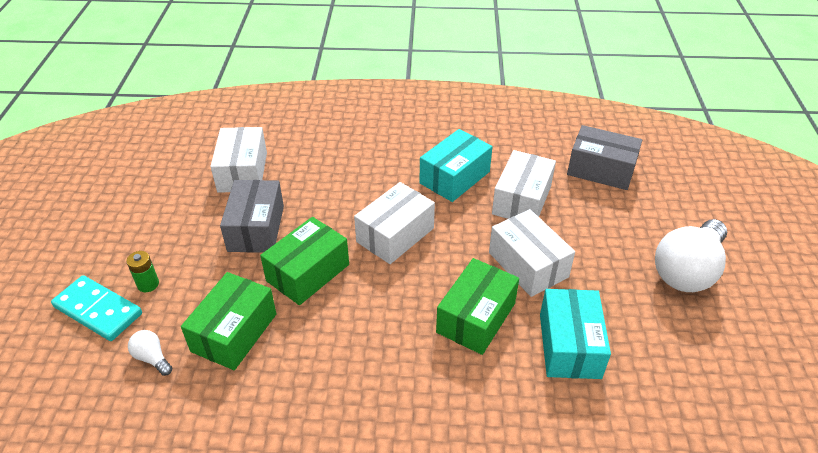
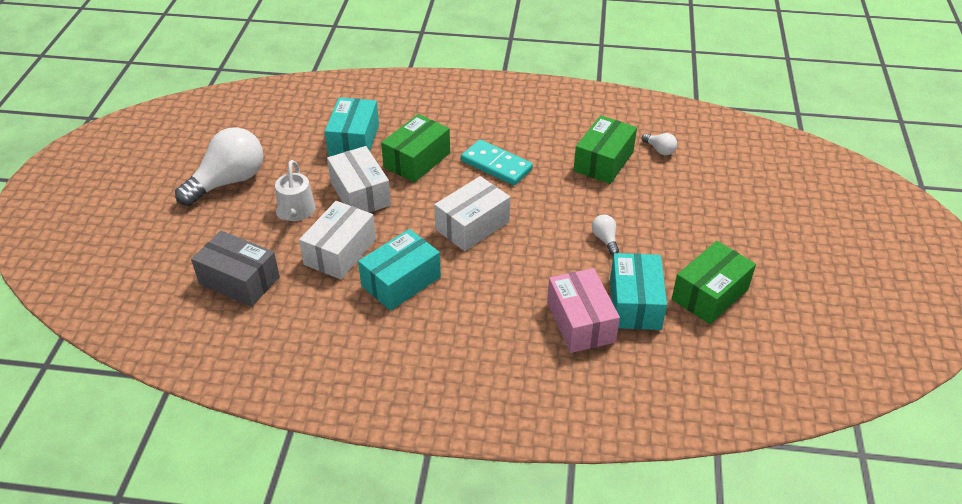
camera: 175 degrees left, 0 degrees up
turquoise domino [51,275,142,341] -> turquoise domino moved to [461,140,533,185]
green battery [126,251,159,292] -> none
white box [210,127,267,193] -> turquoise box [610,253,667,330]
grey box [220,180,284,253] -> white light bulb [592,215,619,255]
green box [260,217,349,305] -> green box moved to [672,241,756,324]
none -> white watering can [275,160,315,221]
none -> pink box [547,268,620,353]

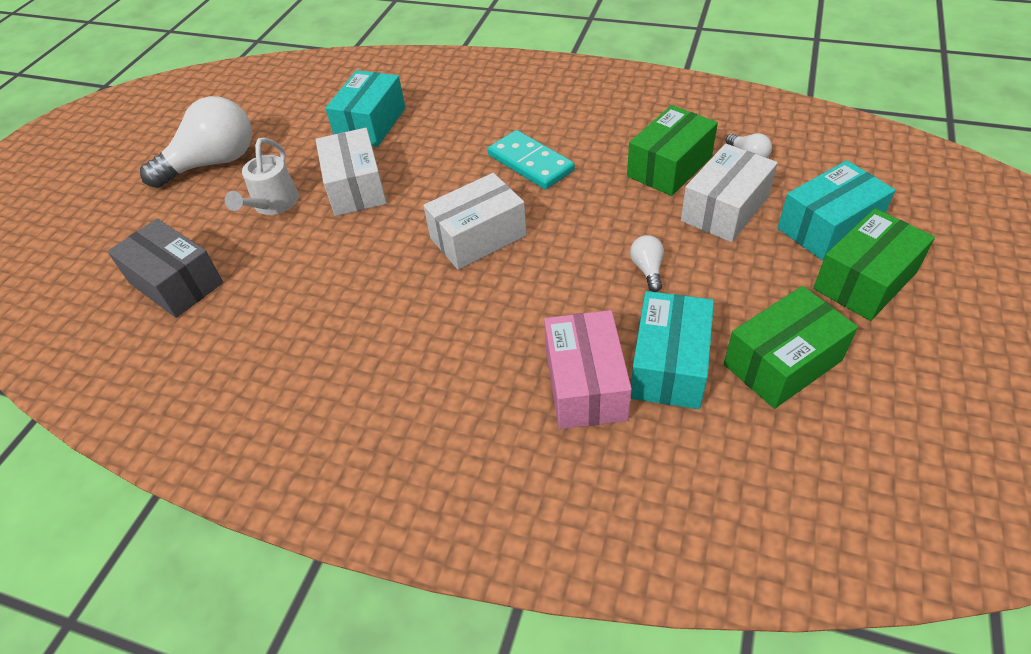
camera: 15 degrees right, 5 degrees up
white box [299,201,376,280] -> white box moved to [681,144,778,242]
turquoise box [358,229,441,311] -> turquoise box moved to [778,160,895,260]
green box [381,114,450,183] -> green box moved to [813,208,935,321]

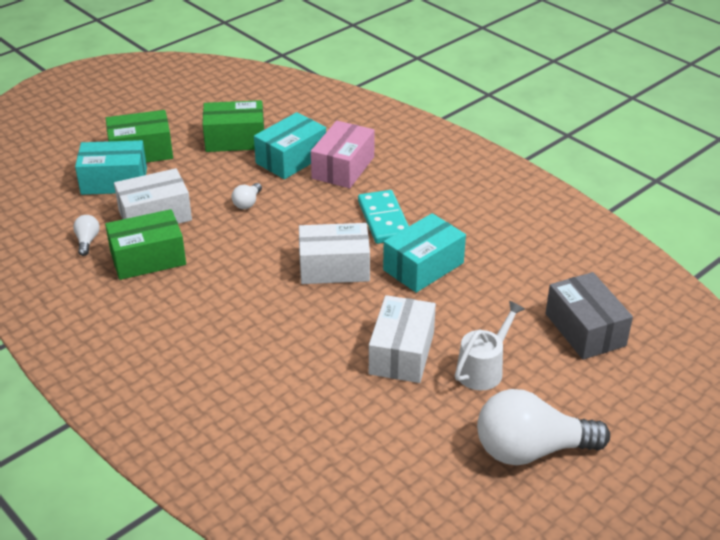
camera: 155 degrees left, 10 degrees down
turquoise box [325,70,406,147] -> turquoise box moved to [383,213,466,293]
turquoise domino [488,130,575,190] -> turquoise domino moved to [358,190,409,244]

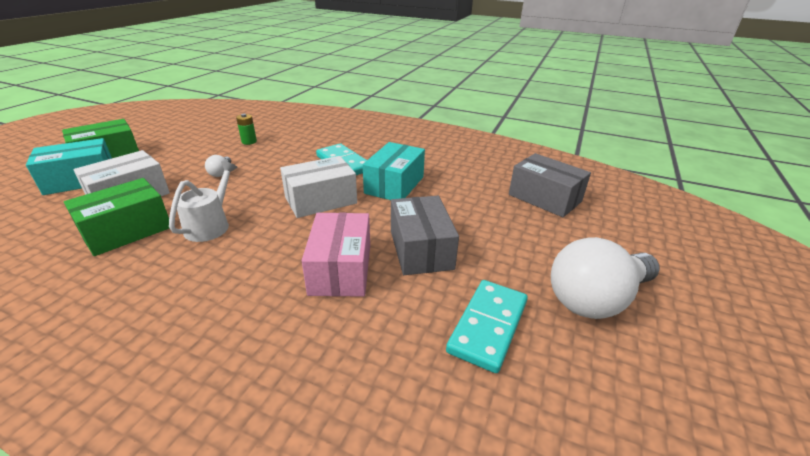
camera: 25 degrees left, 5 degrees down
white light bulb [73,215,100,256] -> none
green box [203,100,264,152] -> none
turquoise box [254,112,326,179] -> green battery [236,114,257,145]
pink box [311,121,375,188] -> pink box moved to [302,213,370,297]
white box [369,295,436,383] -> grey box [391,196,459,275]
white watering can [455,301,525,390] -> white watering can moved to [169,161,237,242]
none -> turquoise domino [446,280,528,373]

